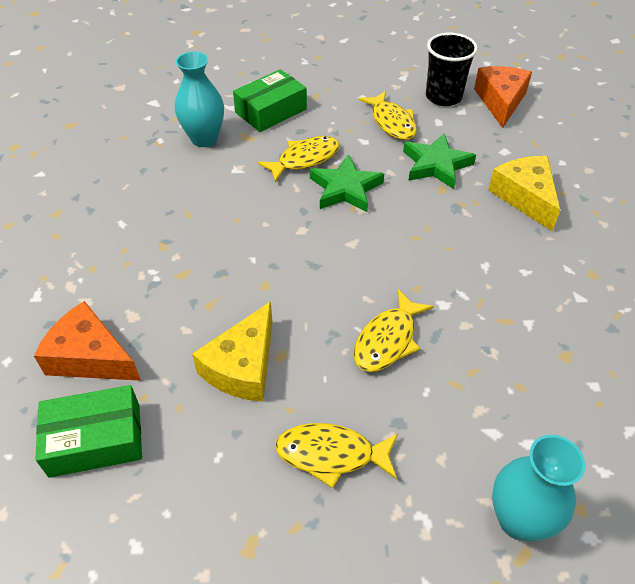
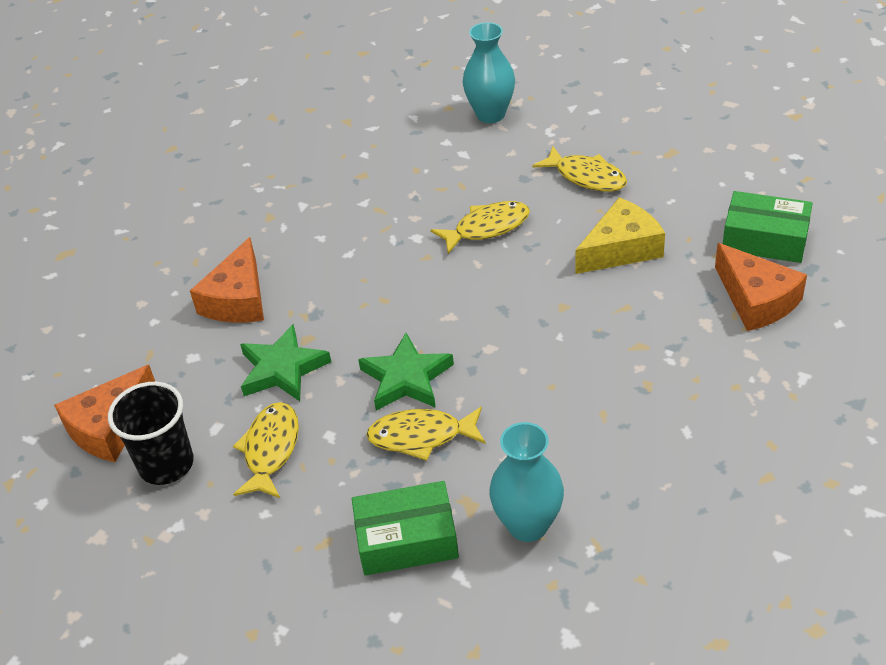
camera: 145 degrees left, 5 degrees down
yellow cheese [488,156,560,231] -> orange cheese [190,237,264,323]

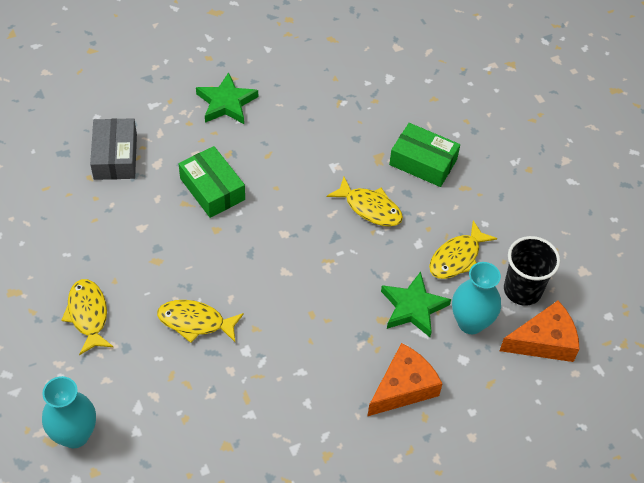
camera: 150 degrees left, 10 degrees up
green star [358,333,454,410] -> green star moved to [196,72,258,124]
turquoise vase [489,422,564,542] -> turquoise vase moved to [452,262,501,334]
yellow cheese [576,197,665,274] -> none
orange cheese [715,243,807,331] -> grey box [90,118,137,180]
green box [723,191,813,263] -> green box moved to [179,146,245,218]

